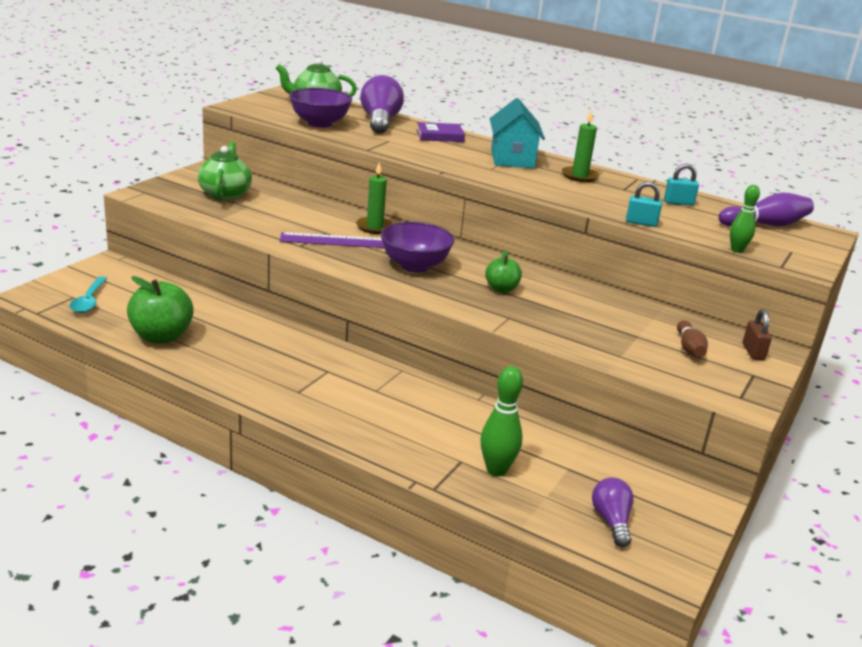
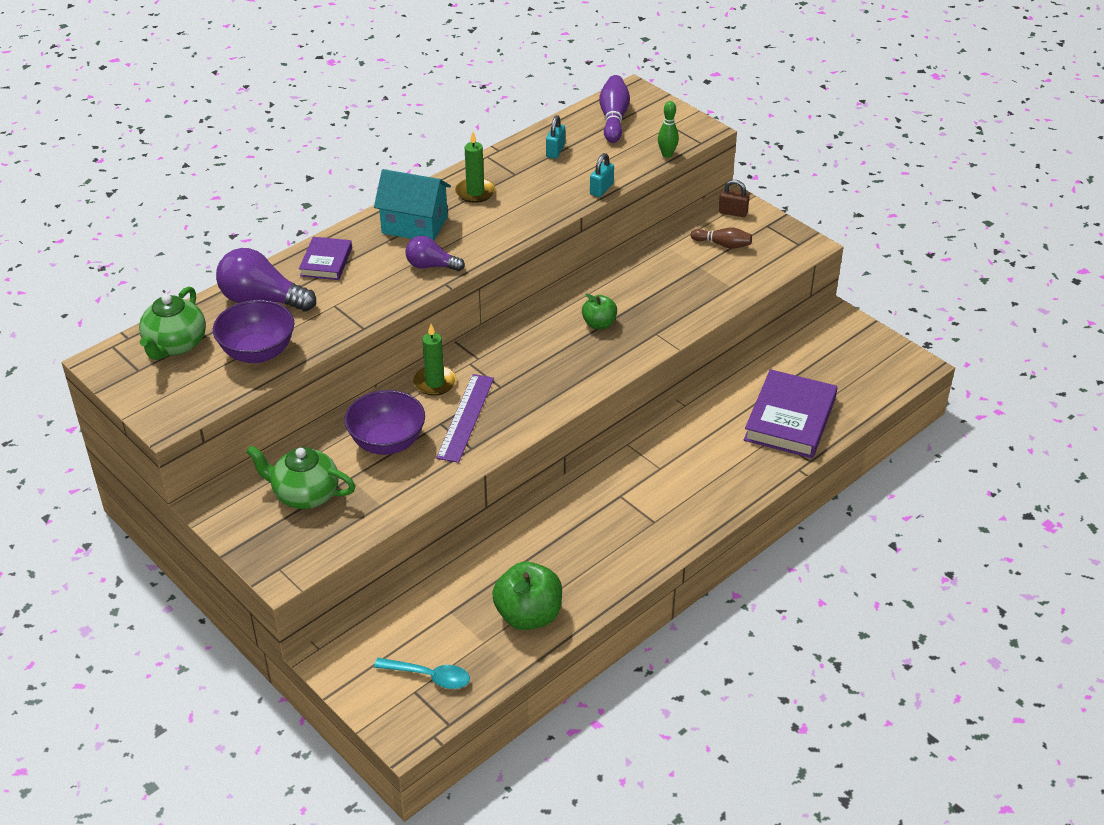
camera: 70 degrees left, 15 degrees up
purple bowl [381,222,454,273] -> purple bowl moved to [345,390,425,455]
green bowling pin [480,366,523,477] -> purple book [744,369,837,458]
purple light bulb [592,478,634,547] -> purple light bulb moved to [405,236,465,271]

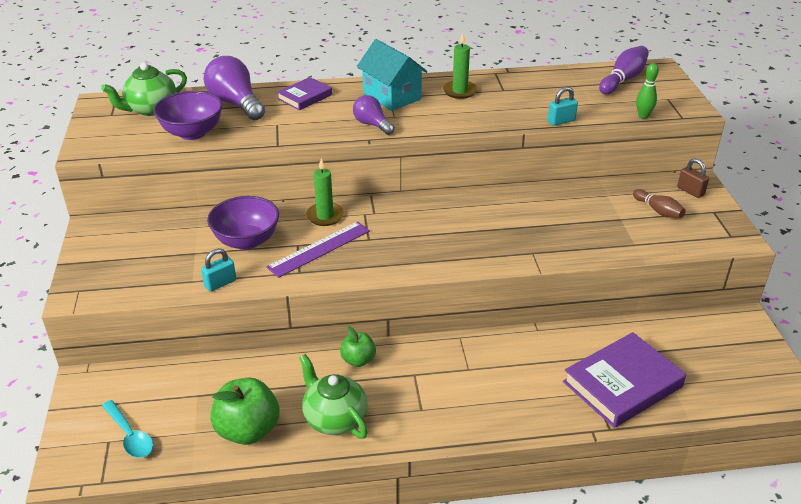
camera: 35 degrees right, 5 degrees down
green teapot [246,446,356,509] -> green teapot moved to [299,354,368,439]
turquoise padlock [546,115,565,159] -> turquoise padlock moved to [201,248,236,292]
green apple [582,294,617,329] -> green apple moved to [340,326,376,367]

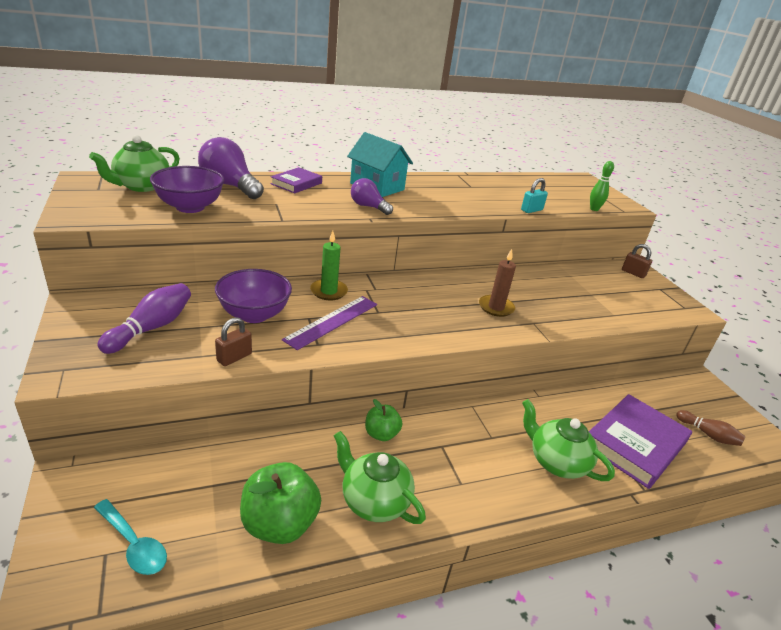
camera: 15 degrees left, 5 degrees down
turquoise padlock [201,248,236,292] -> brown padlock [215,317,252,366]
green candle [443,33,478,99] -> none
purple bowling pin [599,46,649,94] -> purple bowling pin moved to [98,283,191,354]
brown bowling pin [633,189,685,218] -> brown bowling pin moved to [676,410,746,446]
none -> brown candle [479,249,516,317]
none -> green teapot [522,399,615,481]

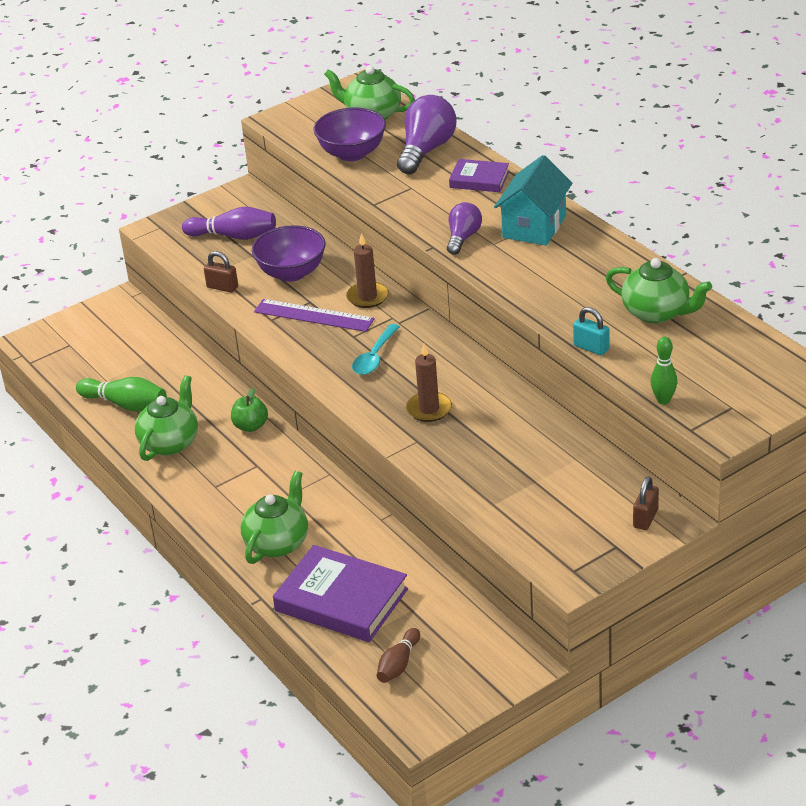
camera: 80 degrees right, 5 degrees up
turquoise spoon [94,499,167,575] -> turquoise spoon moved to [352,324,400,375]
green apple [240,462,321,544] -> green bowling pin [76,377,167,412]
green candle [310,231,348,300] -> brown candle [346,233,389,308]
none -> green teapot [606,258,712,324]

